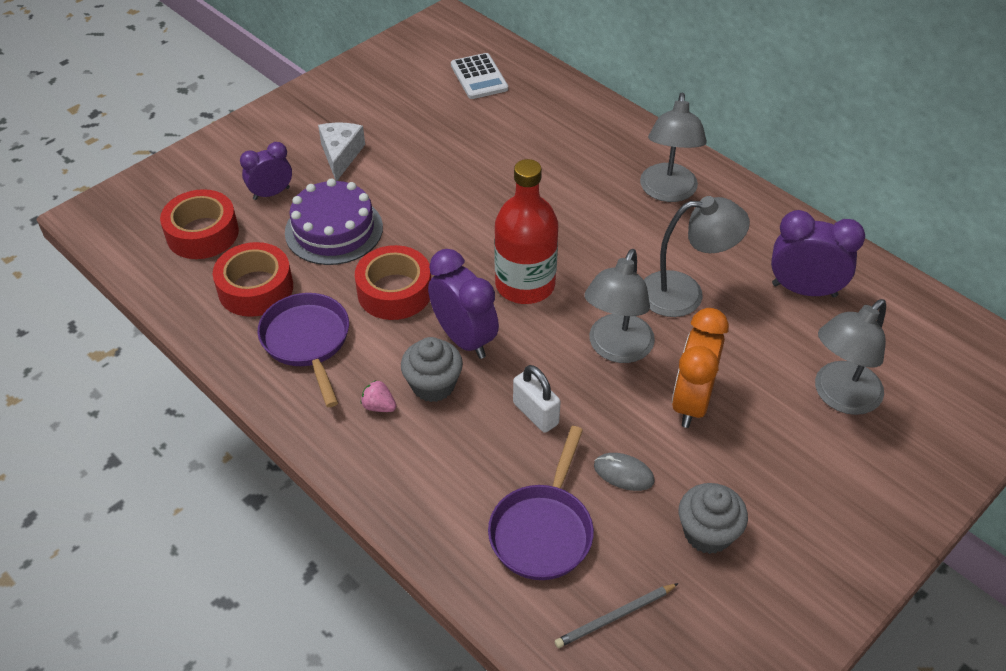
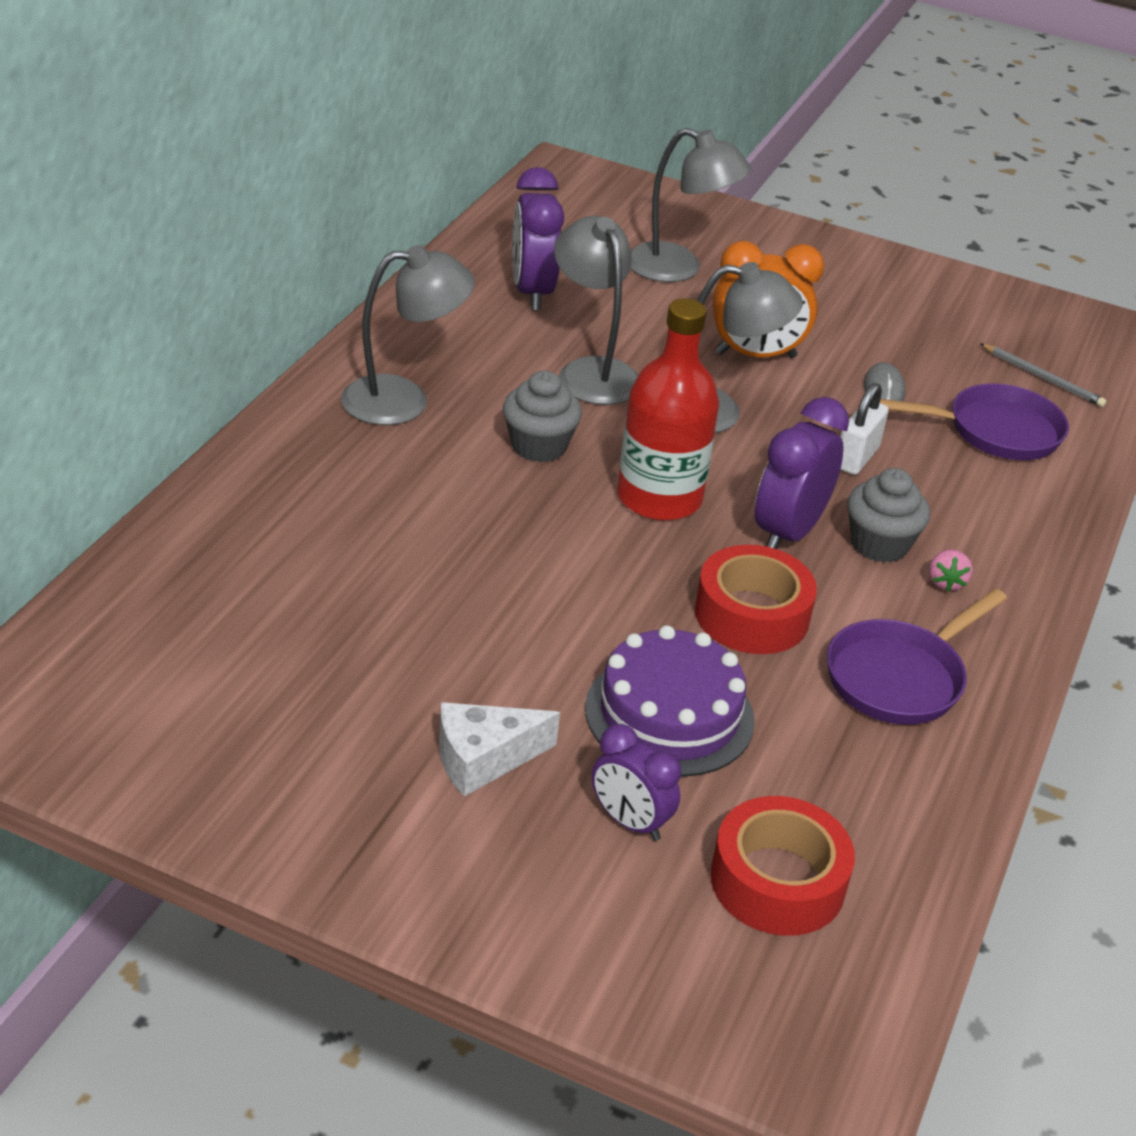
camera: 115 degrees left, 10 degrees down
red tape [213,242,293,317] -> none
white calculator [451,53,508,99] -> none
grey cupcake [679,483,748,554] -> grey cupcake moved to [503,371,582,463]

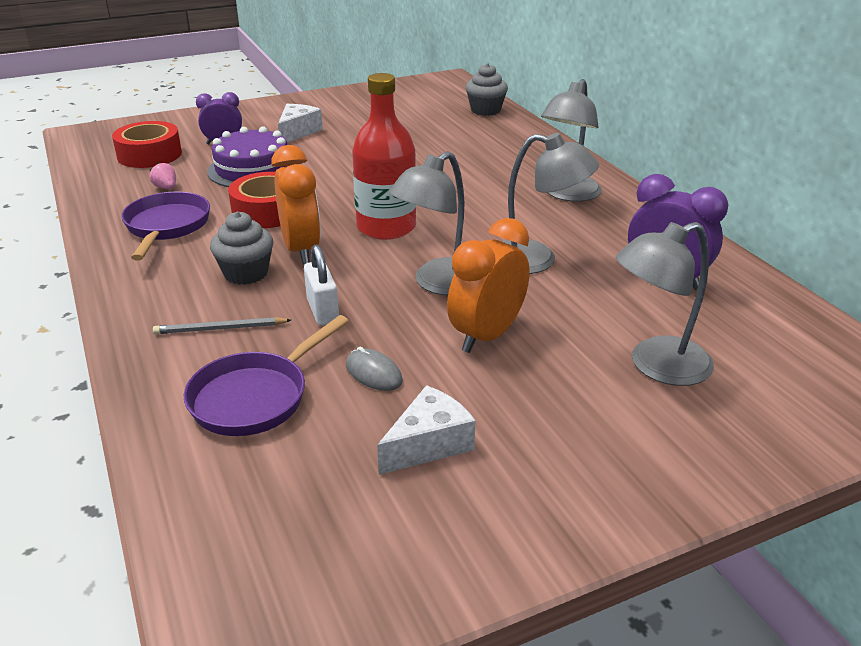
camera: 135 degrees right, 5 degrees down
grey cupcake [503,371,582,463] -> grey cupcake moved to [466,63,508,116]
purple clock [755,397,849,549] -> orange clock [271,145,321,264]
pink strawberry [929,550,973,592] -> pink strawberry moved to [149,163,176,189]
grey pencil [980,343,1107,407] -> grey pencil moved to [153,317,291,334]
none -> white cheese [377,385,476,475]

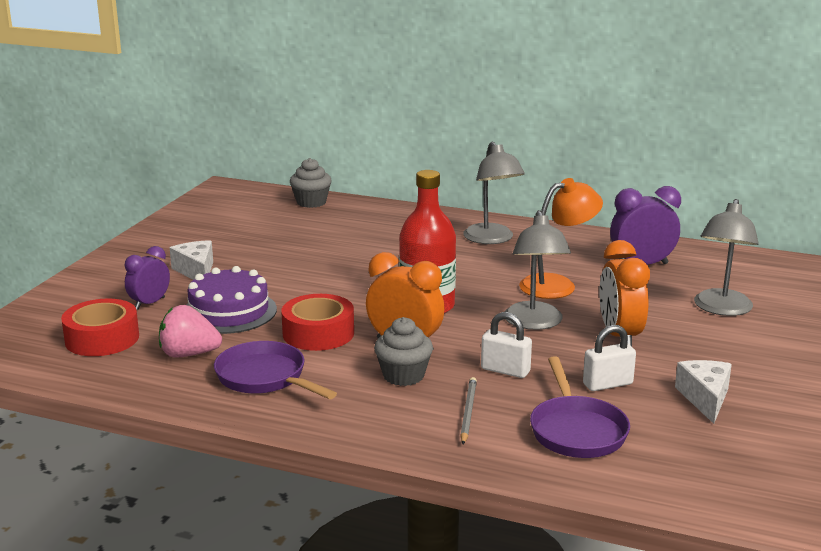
camera: 45 degrees left, 10 degrees down
pink strawberry [149,163,176,189] -> pink strawberry [159,305,222,358], size x1.87
grey pencil [153,317,291,334] -> grey pencil turned 150 degrees clockwise [460,377,477,444]
grey mouse [346,347,403,391] -> white padlock [583,325,636,391]
grey lamp [502,133,599,274] -> orange lamp [519,178,603,299]

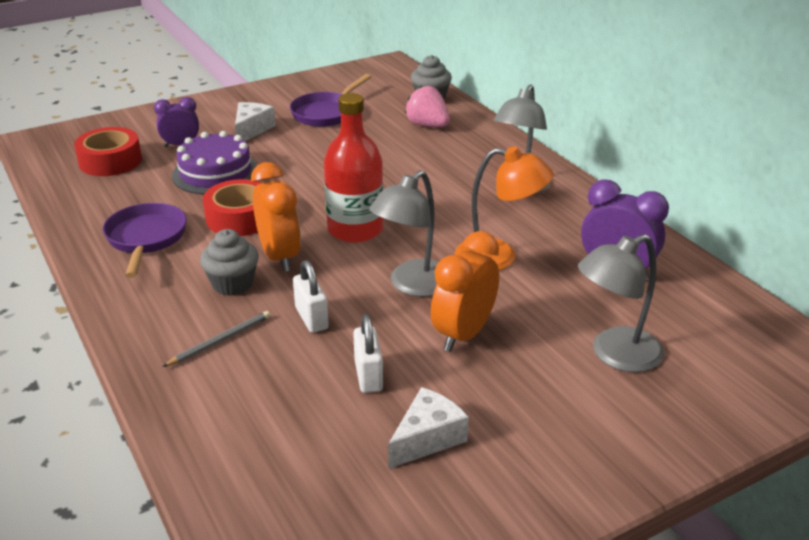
camera: 40 degrees right, 10 degrees up
pink strawberry [159,305,222,358] -> pink strawberry moved to [405,86,450,127]
purple pan [530,356,630,458] -> purple pan moved to [290,74,371,127]
white padlock [583,325,636,391] -> white padlock turned 60 degrees clockwise [353,314,383,393]

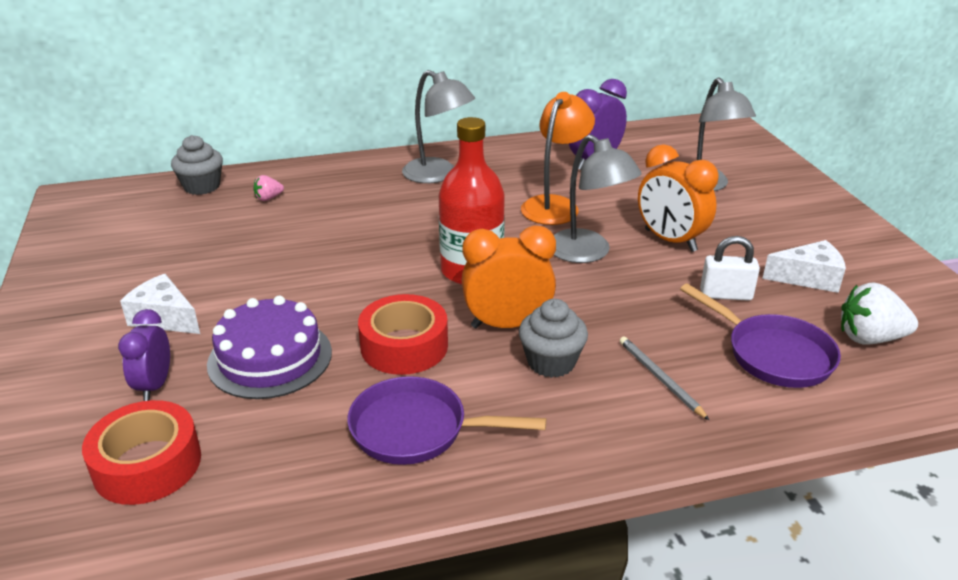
camera: 75 degrees left, 0 degrees up
purple pan [290,74,371,127] -> purple pan moved to [680,283,841,388]
white padlock [293,260,329,333] -> none
white cheese [388,387,469,469] -> white cheese turned 120 degrees clockwise [762,240,846,293]
pink strawberry [405,86,450,127] -> pink strawberry [253,175,284,201], size x0.53
none -> white strawberry [841,282,918,345]

